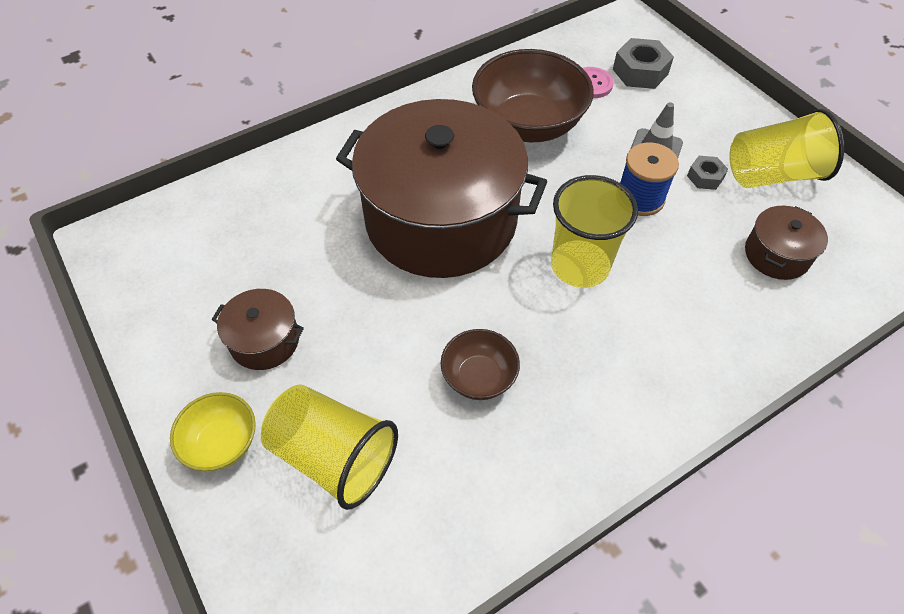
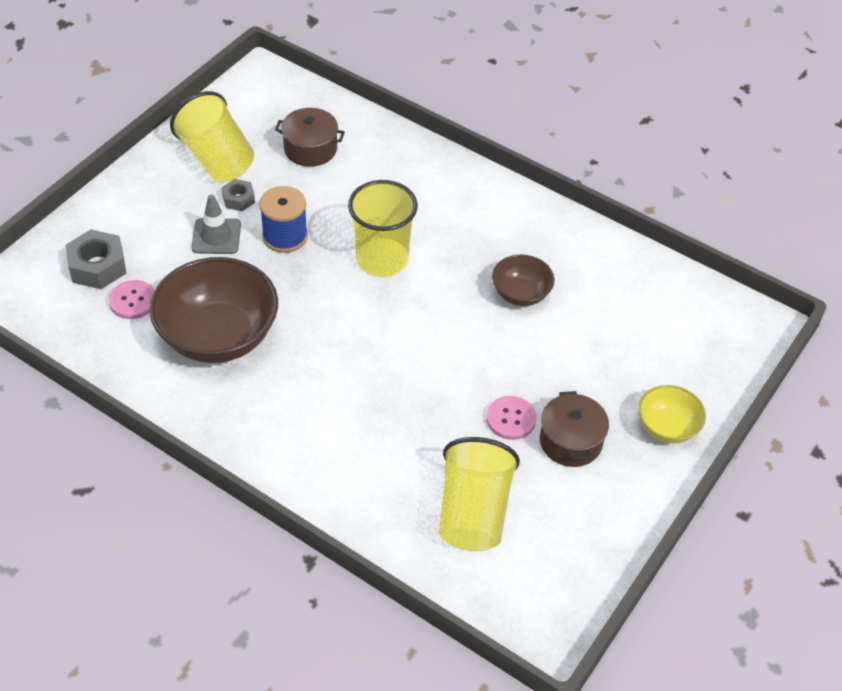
camera: 115 degrees left, 5 degrees down
yellow cup [261,384,398,510] -> yellow cup moved to [439,437,520,551]
brown pot [336,99,547,278] -> none
none -> pink button [486,396,536,440]

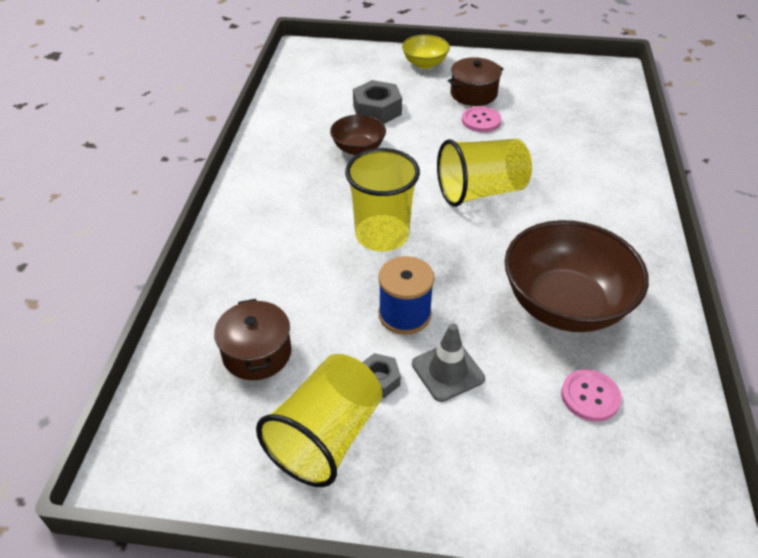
camera: 115 degrees left, 5 degrees down
grey nut [66,229,126,289] -> grey nut moved to [353,80,402,124]
yellow cup [439,437,520,551] -> yellow cup moved to [437,139,532,207]

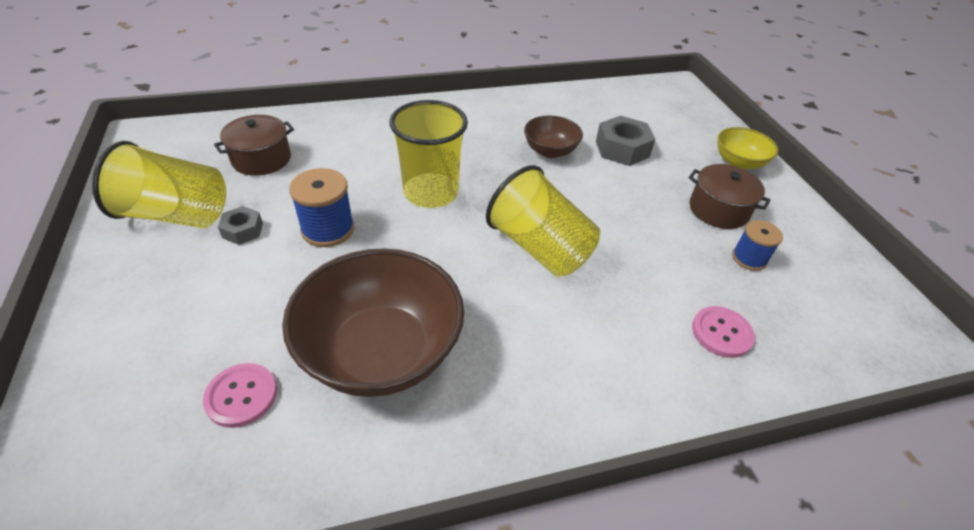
camera: 65 degrees right, 0 degrees up
grey traffic cone [412,323,485,402] -> none
pink button [462,106,501,132] -> pink button moved to [692,306,755,358]
none -> blue spool [732,220,783,271]

